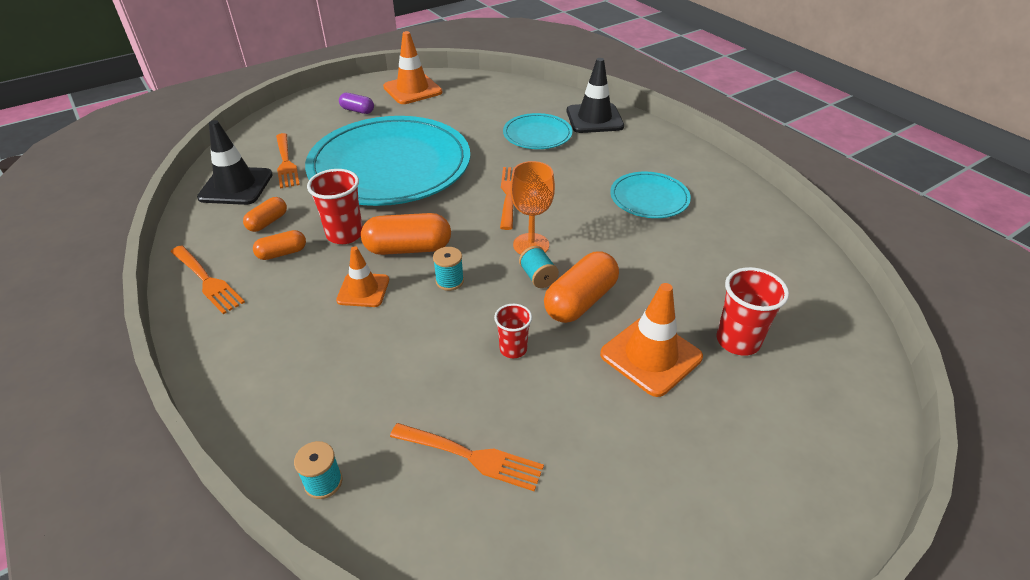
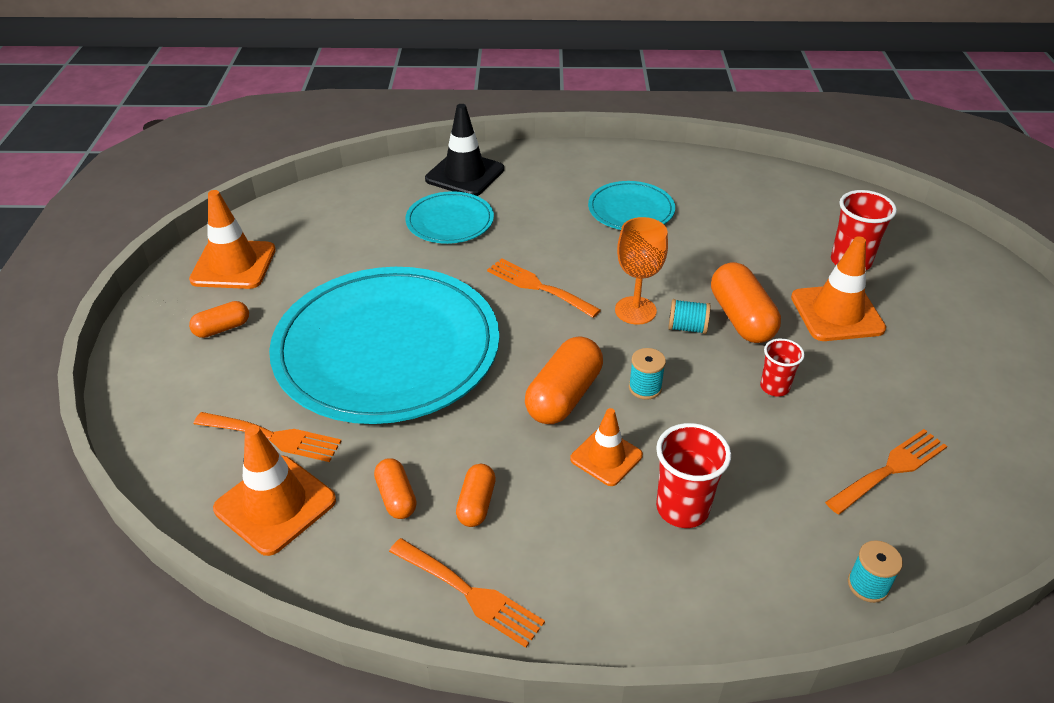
camera: 55 degrees left, 0 degrees up
orange fork [171,245,245,314] -> orange fork turned 45 degrees clockwise [389,538,545,648]
black traffic cone [197,120,273,205] -> orange traffic cone [213,425,336,556]
red cup [307,169,363,244] -> red cup moved to [656,423,731,528]
purple capsule [339,93,374,114] -> orange capsule [189,301,249,338]

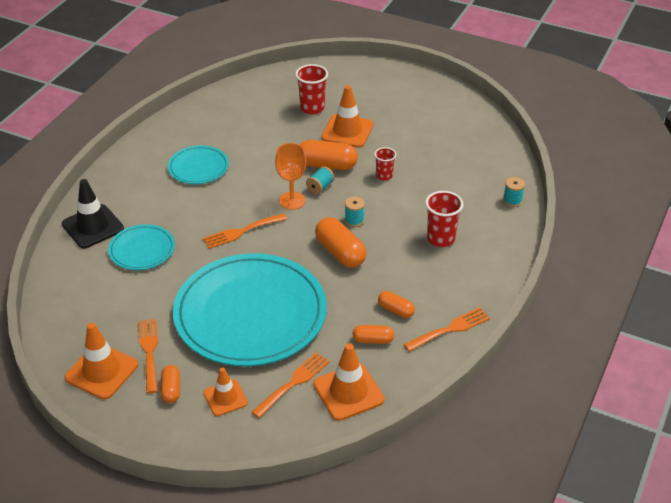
camera: 65 degrees left, 0 degrees up
orange traffic cone [570,408,643,486] -> orange traffic cone moved to [203,368,248,416]
orange fork [825,429,947,514] -> orange fork moved to [139,319,158,393]

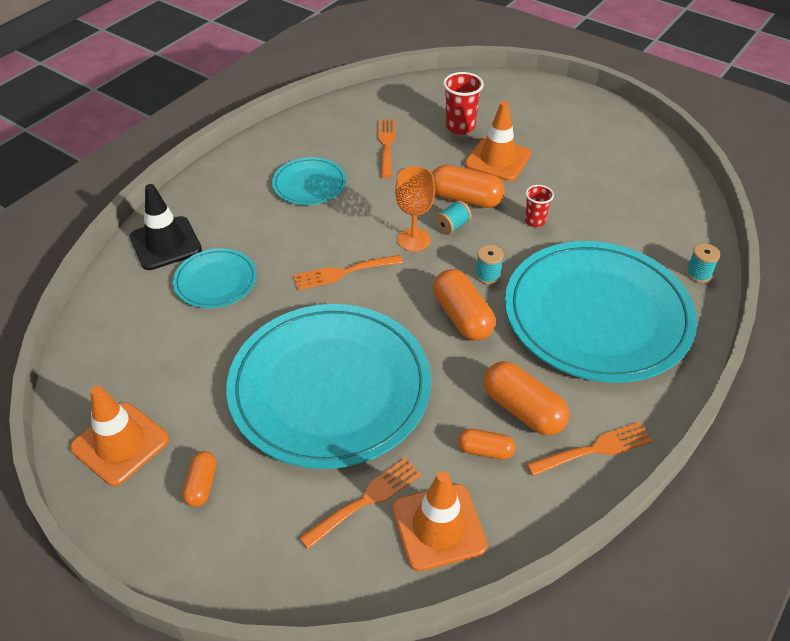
camera: 10 degrees right, 5 degrees up
orange fork [139,319,158,393] -> orange fork moved to [378,120,395,178]
orange traffic cone [203,368,248,416] -> none
orange capsule [378,291,415,318] -> orange capsule [484,361,570,436], size x1.75
red cup [425,191,464,247] -> turquoise plate [505,241,697,383]

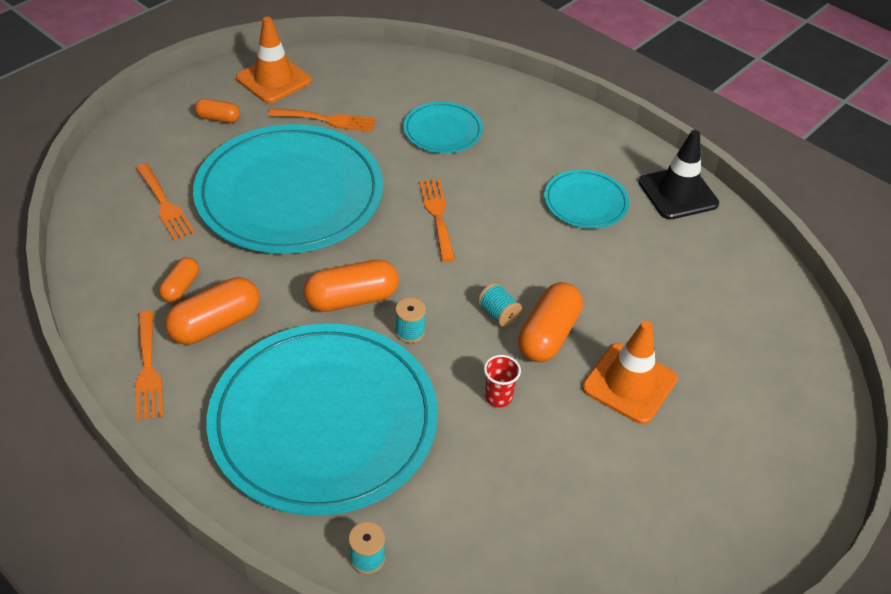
camera: 95 degrees right, 0 degrees up
black traffic cone [130,184,202,270] -> black traffic cone moved to [639,130,719,220]
orange fork [378,120,395,178] -> orange fork moved to [268,108,376,132]
orange traffic cone [392,471,488,571] -> none
orange goblet [395,166,435,251] -> none
red cup [443,72,484,134] -> none

